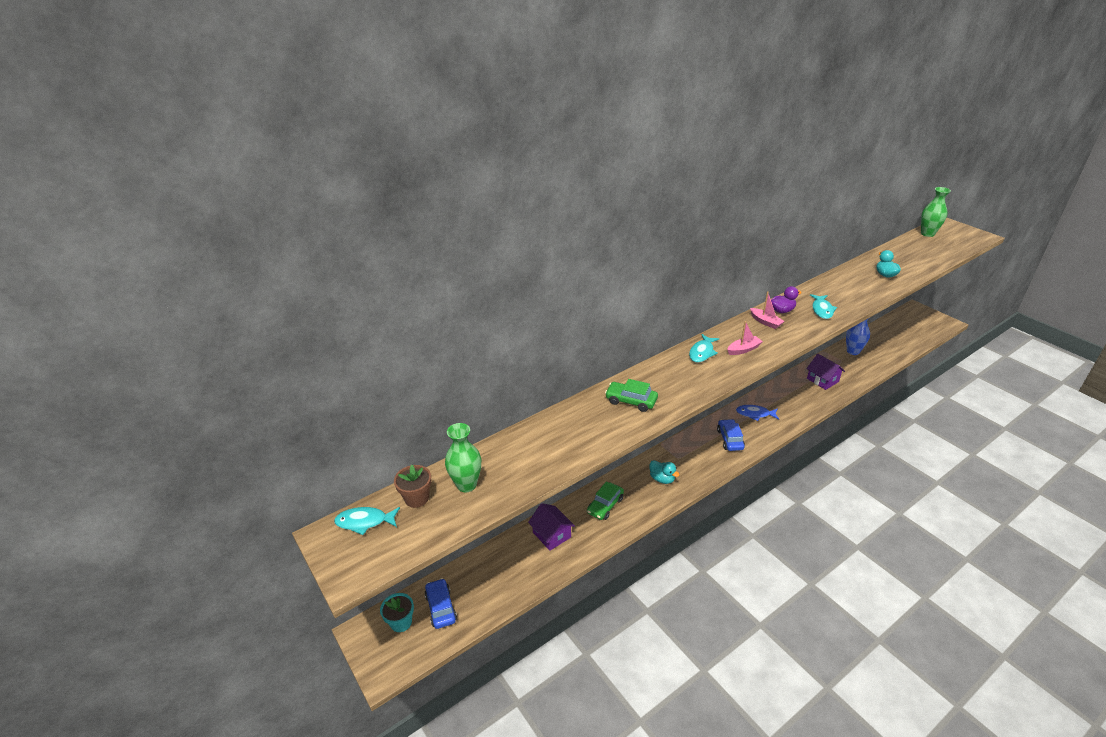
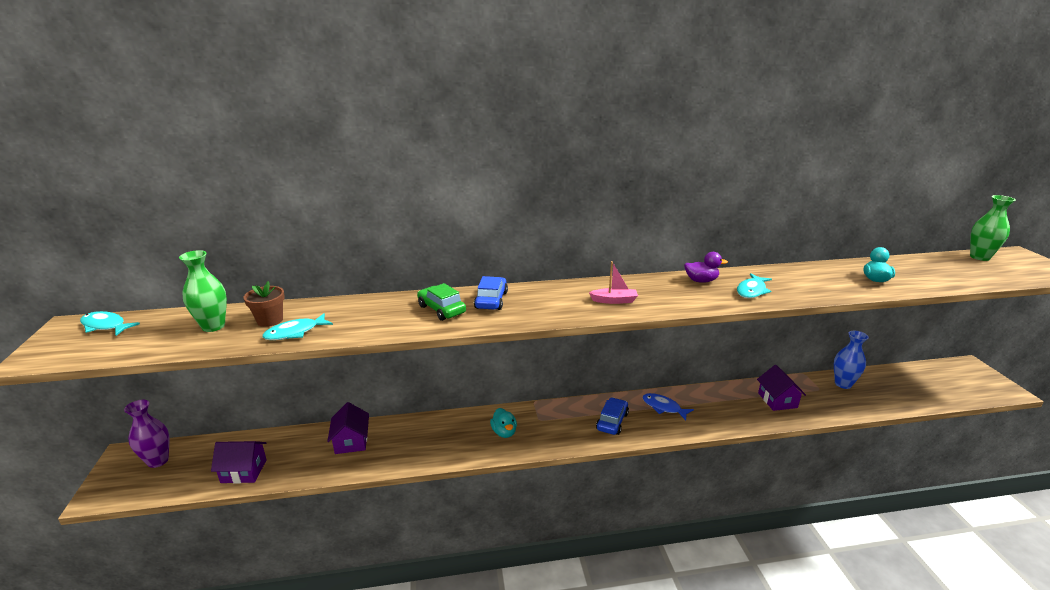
camera: 25 degrees right, 10 degrees down
turquoise flower pot [380,593,414,632] -> purple vase [124,400,169,468]
brown flower pot [394,465,431,508] -> brown flower pot moved to [244,281,285,327]
blue car [425,578,457,629] -> blue car moved to [474,276,508,310]
green car [587,481,624,520] -> none
turquoise fish [689,334,719,363] -> turquoise fish moved to [262,313,333,340]
pink boat [750,292,784,329] -> none
none -> purple house [211,441,267,484]

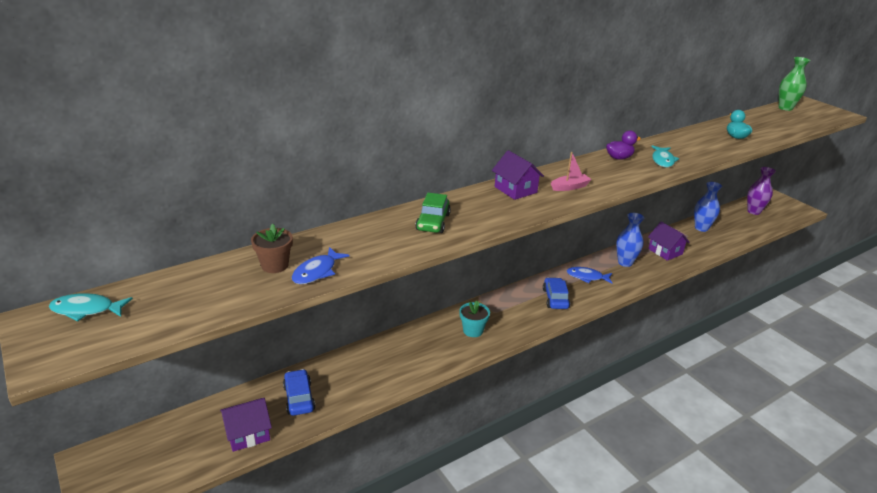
camera: 25 degrees left, 5 degrees up
purple vase [124,400,169,468] -> purple vase moved to [747,167,776,215]
green vase [179,250,227,332] -> none
turquoise fish [262,313,333,340] -> blue fish [292,247,350,284]
purple house [327,402,369,454] -> purple house moved to [492,150,544,200]
green car [417,283,466,321] -> green car turned 105 degrees counterclockwise [415,193,451,233]
blue car [474,276,508,310] -> blue car moved to [283,369,316,416]
turquoise duck [490,408,517,438] -> turquoise flower pot [459,300,490,337]
none -> blue vase [616,213,644,267]

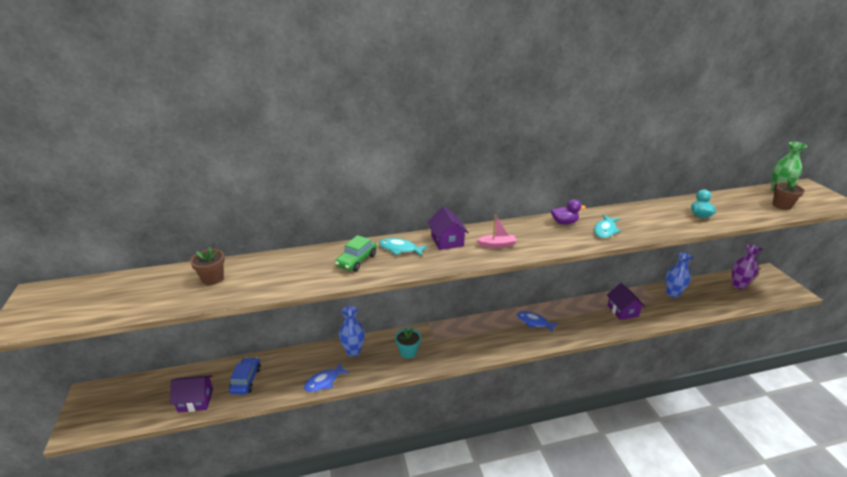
camera: 20 degrees right, 0 degrees up
turquoise fish [49,293,133,322] -> turquoise fish moved to [379,238,428,256]
blue fish [292,247,350,284] -> blue fish moved to [304,363,350,392]
blue car [543,277,570,309] -> none
blue vase [616,213,644,267] -> blue vase moved to [339,306,365,357]
none -> brown flower pot [772,179,805,210]

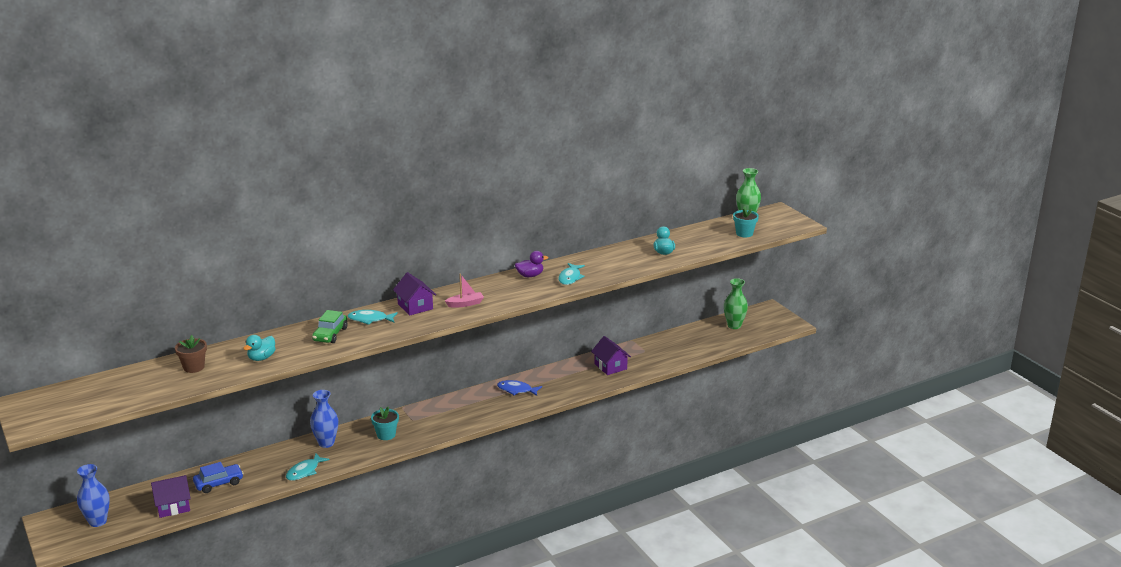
camera: 15 degrees left, 5 degrees down
blue car [229,357,261,395] -> blue car turned 75 degrees clockwise [193,462,244,493]
blue fish [304,363,350,392] -> turquoise fish [286,454,330,481]
blue vase [666,252,693,298] -> blue vase moved to [77,464,110,527]
purple vase [732,244,762,289] -> green vase [724,278,748,329]
brown flower pot [772,179,805,210] -> turquoise flower pot [733,206,759,237]
none -> turquoise duck [243,335,276,361]

